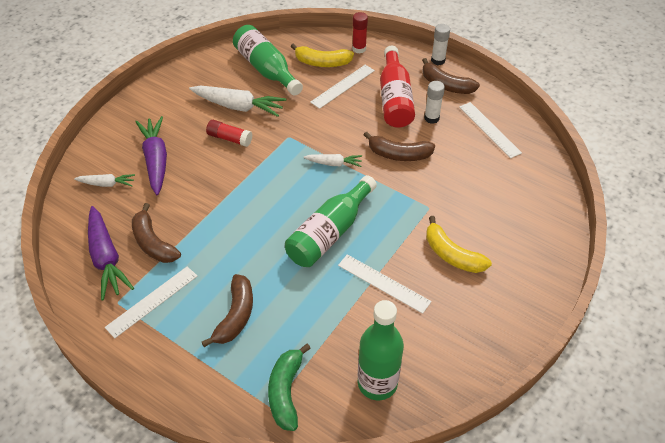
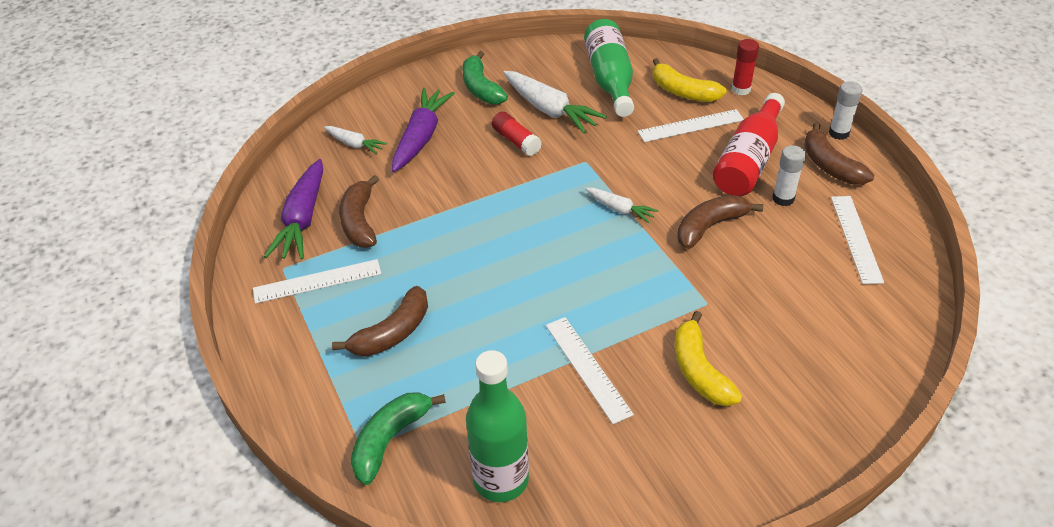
camera: 30 degrees right, 5 degrees down
green bottle [285,175,377,267] -> none
brown banana [364,132,435,161] -> brown banana turned 105 degrees clockwise [677,195,763,249]
none -> green banana [462,51,508,104]

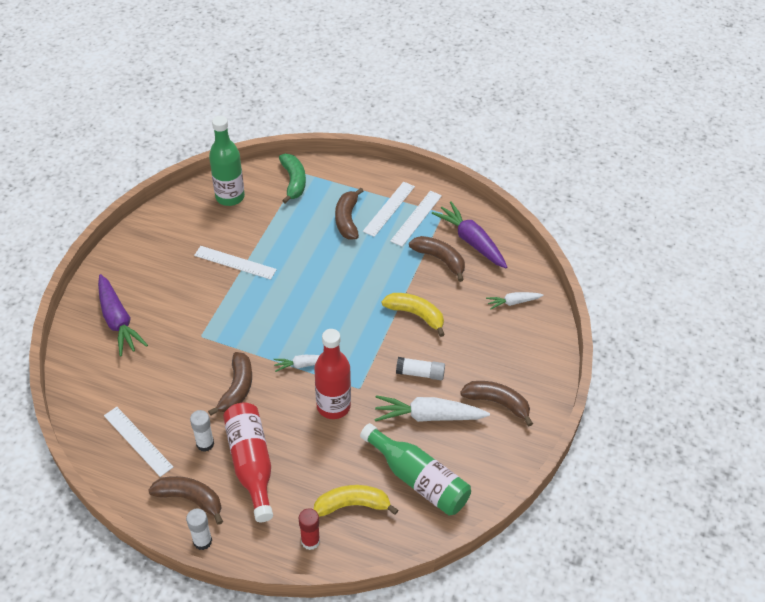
camera: 135 degrees right, 5 degrees up
purple carrot [392,88,455,172] -> purple carrot moved to [98,274,148,357]
green banana [462,51,508,104] -> brown banana [460,381,533,426]
red glue stick [492,112,542,156] -> white glue stick [396,357,445,380]
white ruler [638,109,744,142] -> white ruler moved to [363,182,415,237]
yellow banana [675,311,742,406] -> yellow banana moved to [382,293,445,337]
none -> red bottle [314,329,351,419]

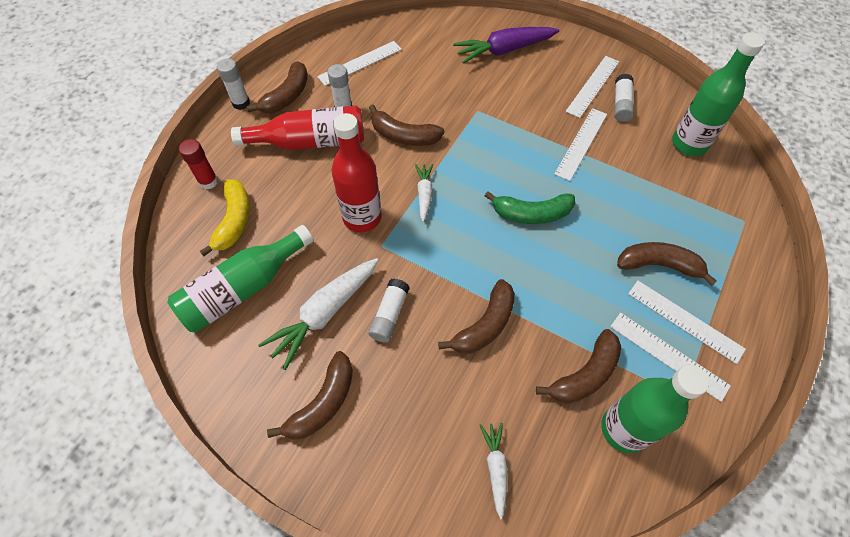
camera: 100 degrees right, 10 degrees up
green banana [279,154,306,204] -> green banana moved to [485,191,575,224]
white carrot [374,395,490,422] -> white carrot turned 150 degrees counterclockwise [258,258,379,370]
yellow banana [382,293,445,337] -> brown banana [438,279,515,354]
purple carrot [432,201,507,268] -> green bottle [601,365,709,453]
none -> white ruler [566,56,619,118]
none -> white glue stick [614,74,634,122]

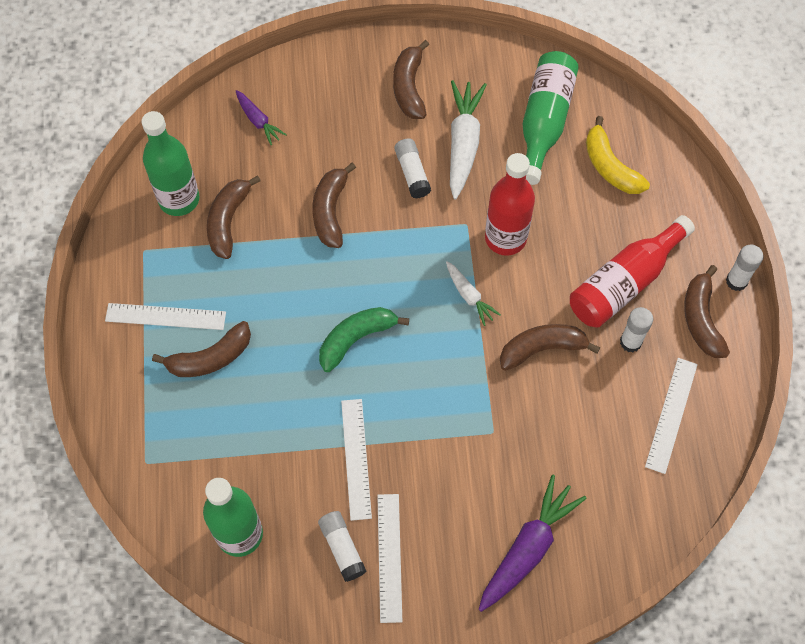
camera: 145 degrees right, 5 degrees up
red glue stick [179,139,218,190] -> none
white carrot [480,423,508,519] -> purple carrot [236,90,287,145]
white ruler [610,313,731,402] -> none

